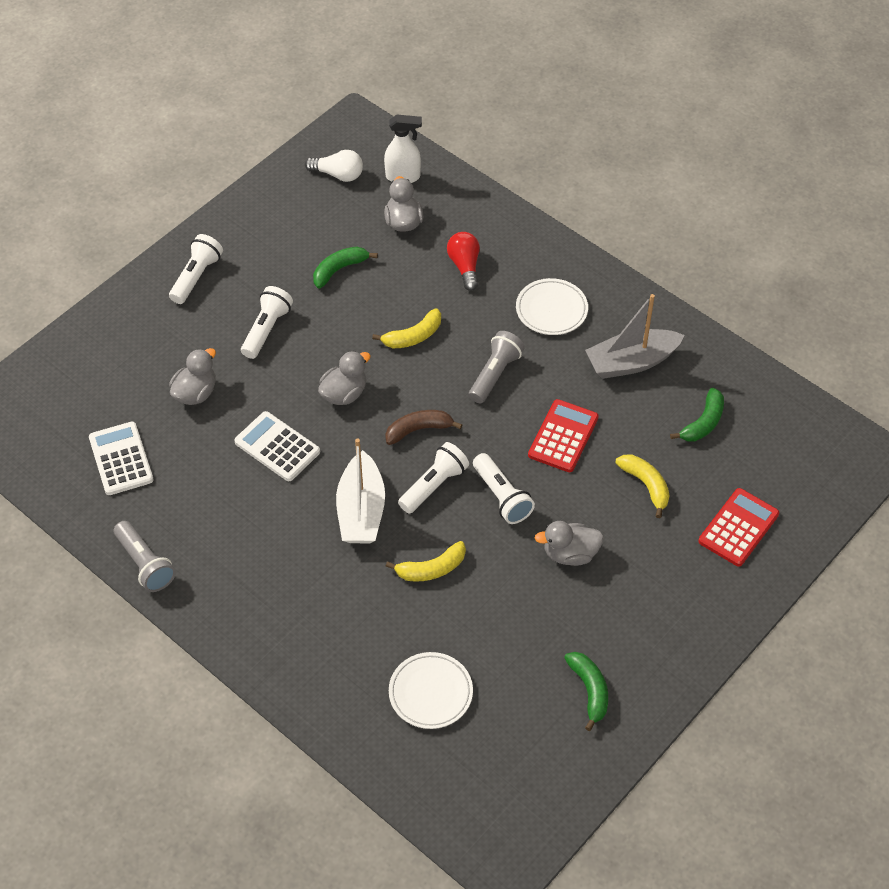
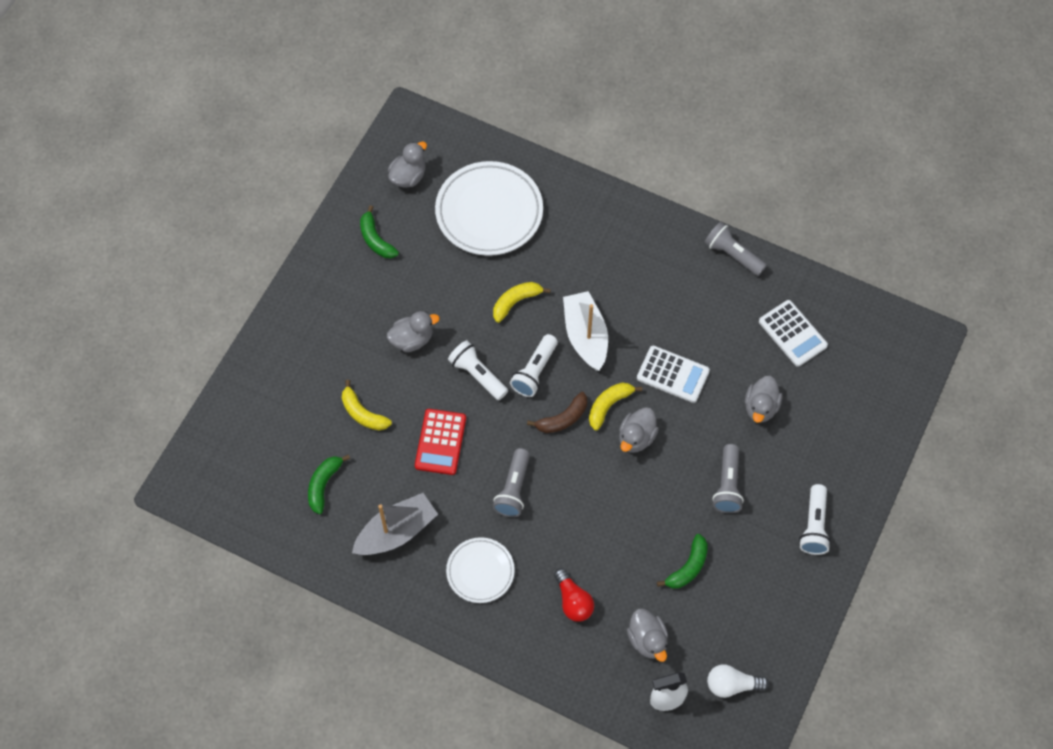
camera: 165 degrees right, 10 degrees up
white flashlight [241,286,293,359] -> grey flashlight [712,444,744,513]
yellow banana [372,308,441,349] -> yellow banana moved to [589,383,642,430]
white plate [389,652,473,729] -> white plate [435,161,543,256], size x1.75
red calculator [698,488,779,567] -> none
none -> grey duck [388,141,427,188]

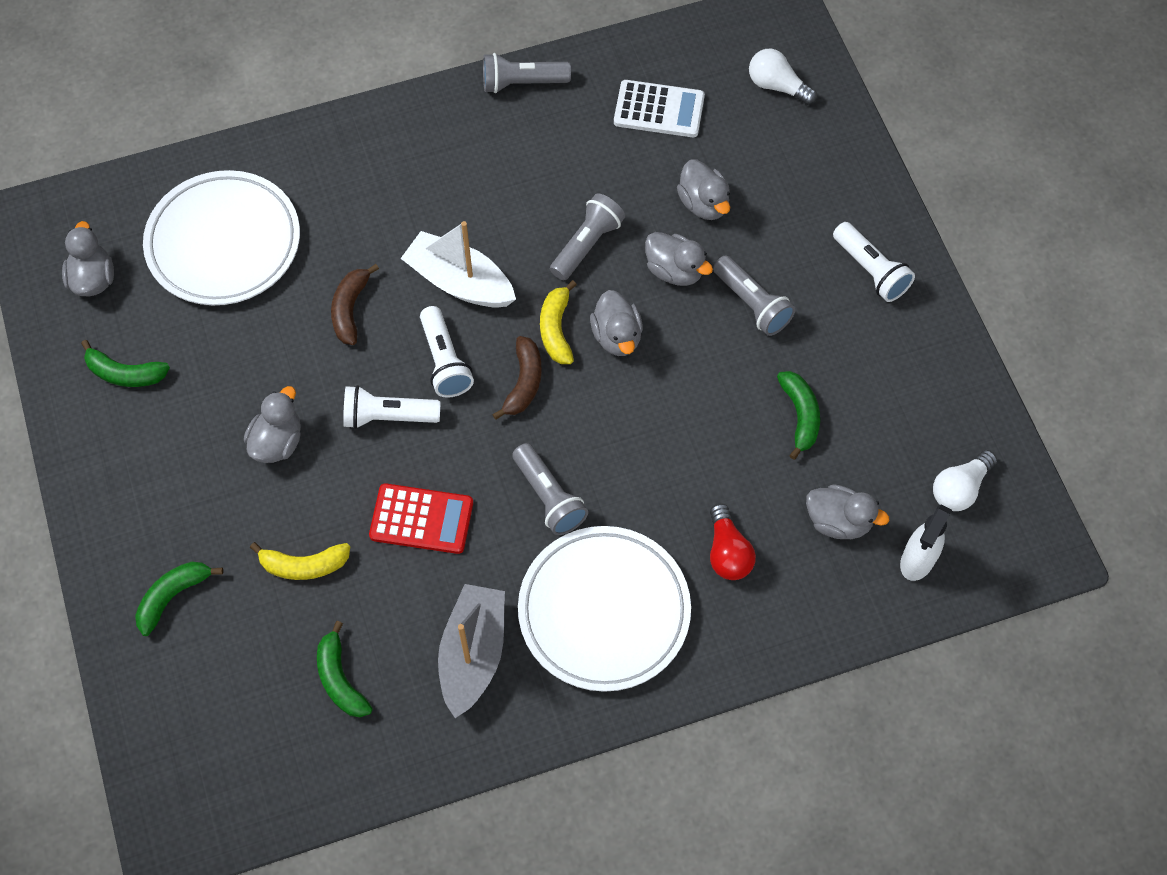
camera: 45 degrees left, 0 degrees up
red calculator [415,409,466,475] -> red calculator turned 45 degrees counterclockwise [369,483,473,554]
white plate [446,537,515,603] -> white plate [518,526,691,692], size x1.75
yellow banana [493,282,551,323] -> brown banana [331,264,379,345]
red light bulb [554,568,594,622] -> red light bulb turned 60 degrees clockwise [710,503,756,580]
white calculator [637,346,710,403] -> grey flashlight [550,193,625,280]
none -> green banana [135,562,223,636]
none -> grey duck [645,232,713,286]
none -> white light bulb [749,49,817,105]

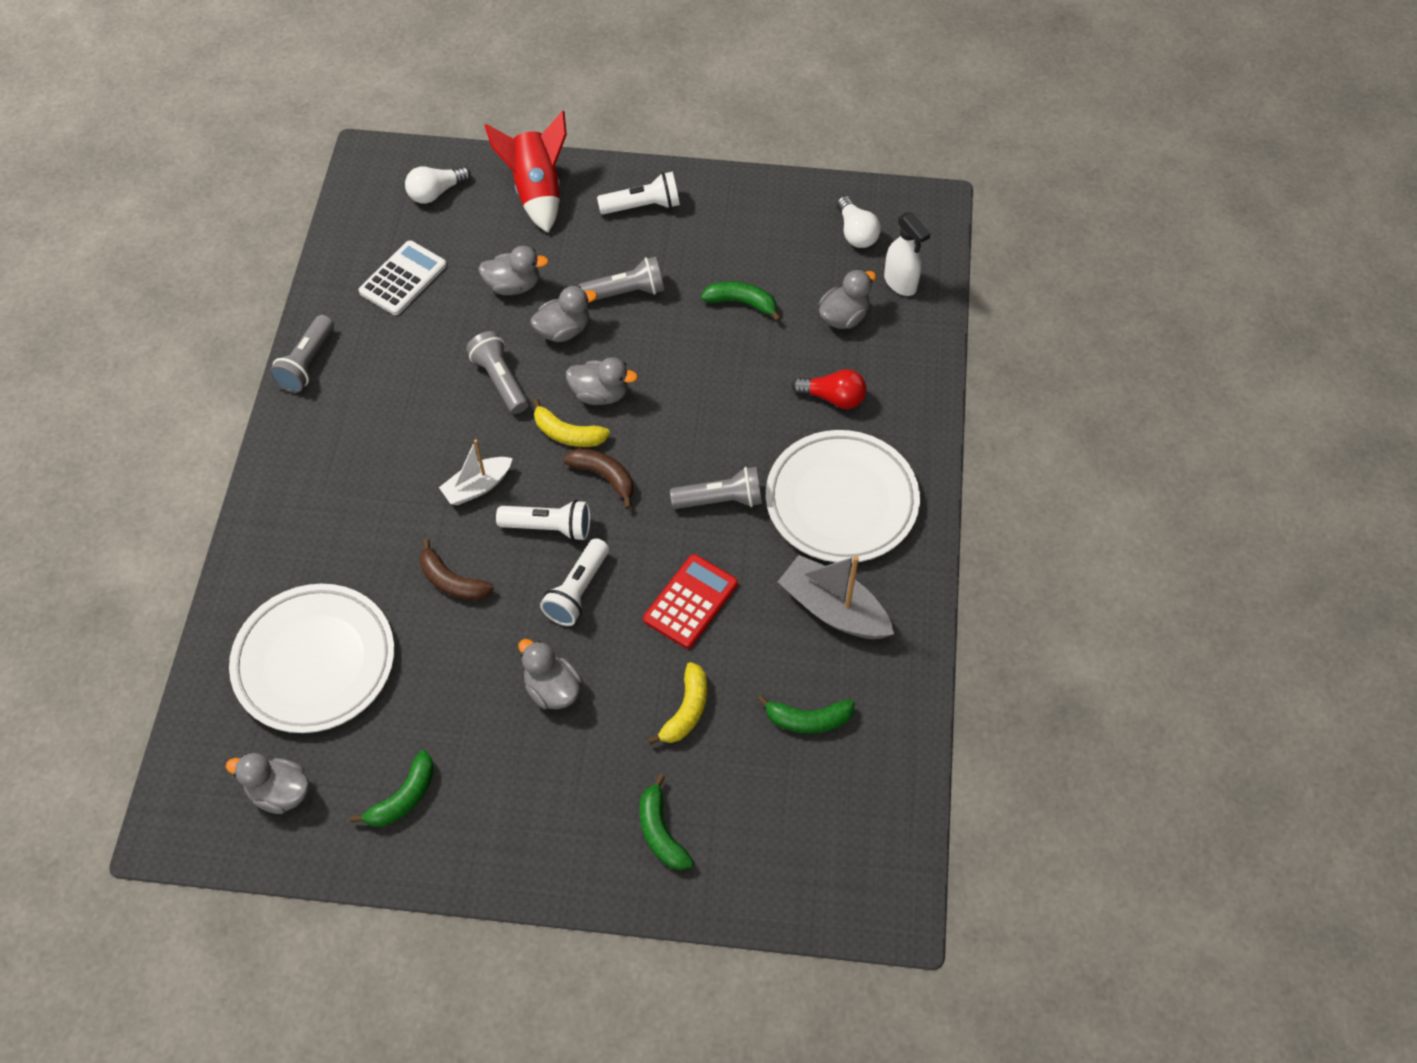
camera: 65 degrees left, 5 degrees down
white boat [400,221,516,308] -> white boat [439,439,513,505], size x0.65
none -> red rocket [484,111,567,233]

